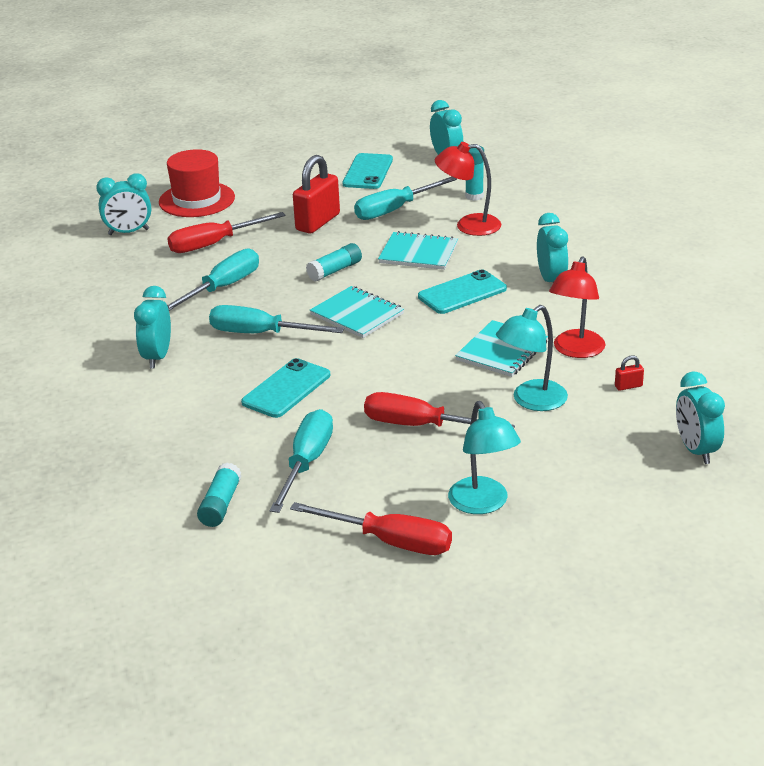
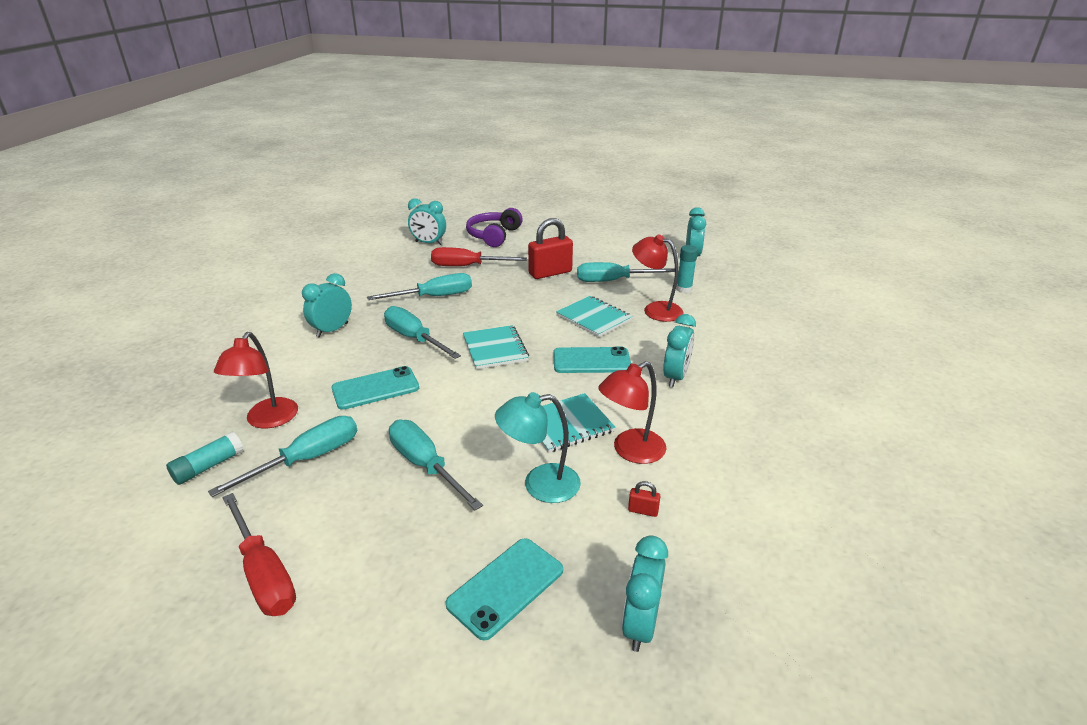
camera: 30 degrees right, 0 degrees up
red hat [159,149,235,217] -> purple headphones [466,208,523,247]
turquoise glue stick [306,243,362,281] -> none
turquoise phone [343,153,393,189] -> turquoise phone moved to [446,538,563,641]
red screwdriver [364,392,515,428] -> turquoise screwdriver [389,420,483,510]
turquoise lamp [448,401,521,514] -> none
none -> red lamp [214,332,298,428]

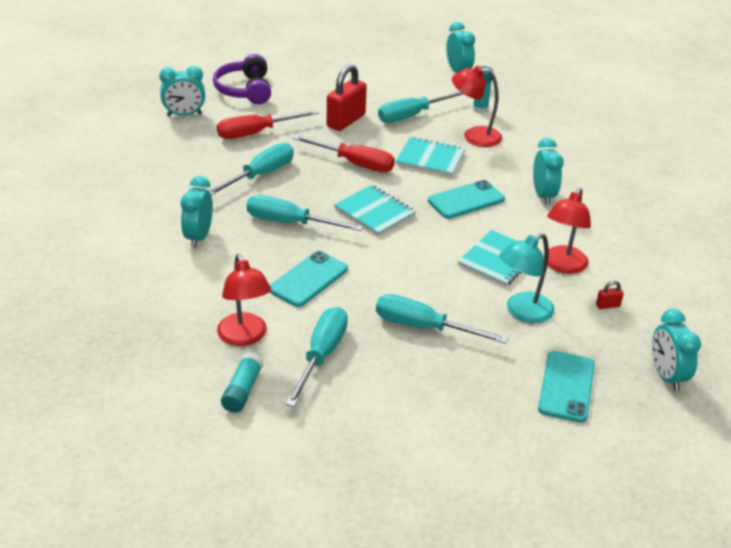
camera: 30 degrees left, 5 degrees up
red screwdriver [223,493,296,616] -> red screwdriver moved to [292,135,395,172]

